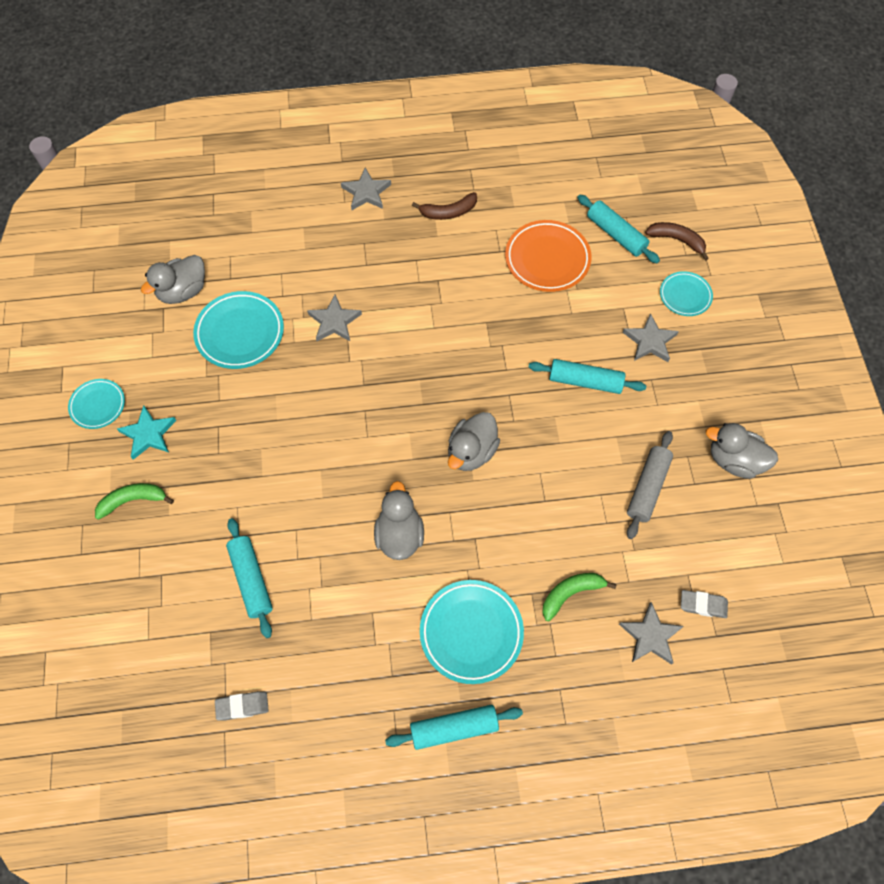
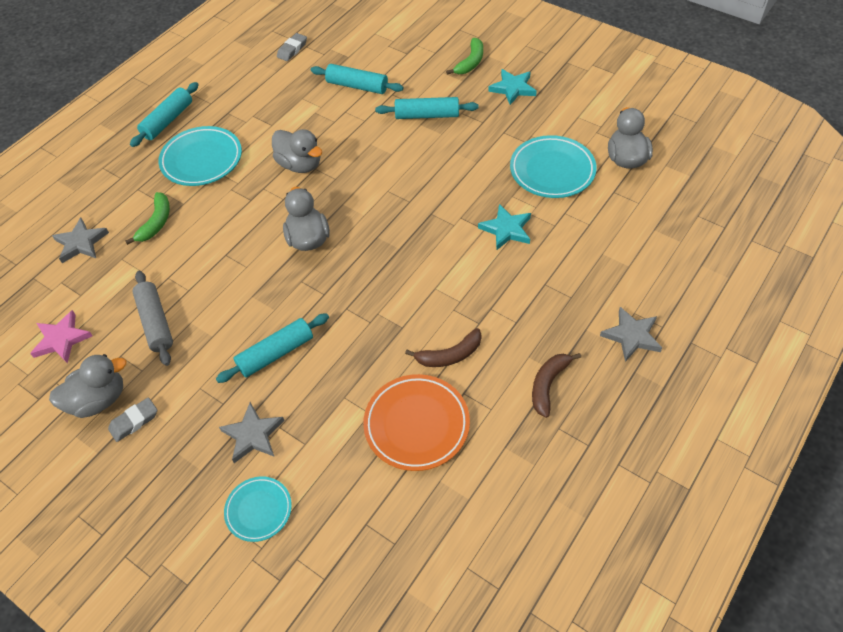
camera: 135 degrees right, 10 degrees down
turquoise plate [68,379,125,429] -> none
grey star [307,294,362,341] -> turquoise star [478,204,531,250]
turquoise rolling pin [577,195,660,263] -> turquoise rolling pin moved to [375,97,479,119]
brown banana [645,222,709,261] -> brown banana moved to [405,328,482,367]
grey eraser [681,590,728,618] -> grey eraser moved to [108,397,157,442]
none -> pink star [30,310,93,363]

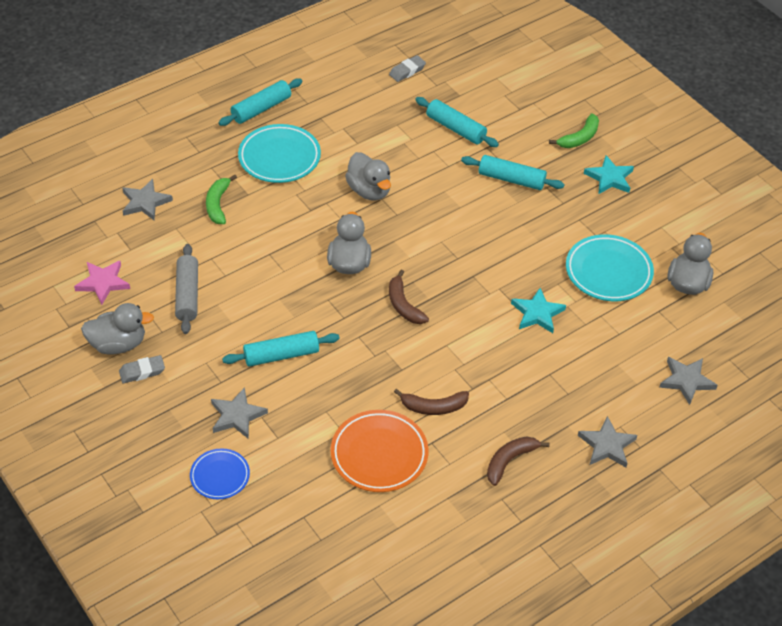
camera: 15 degrees right, 5 degrees down
green banana [125,192,170,245] -> green banana turned 150 degrees clockwise [206,175,237,224]
turquoise plate [224,476,292,542] -> blue plate [190,449,250,499]
none -> brown banana [389,270,429,324]
none -> grey star [659,357,718,405]

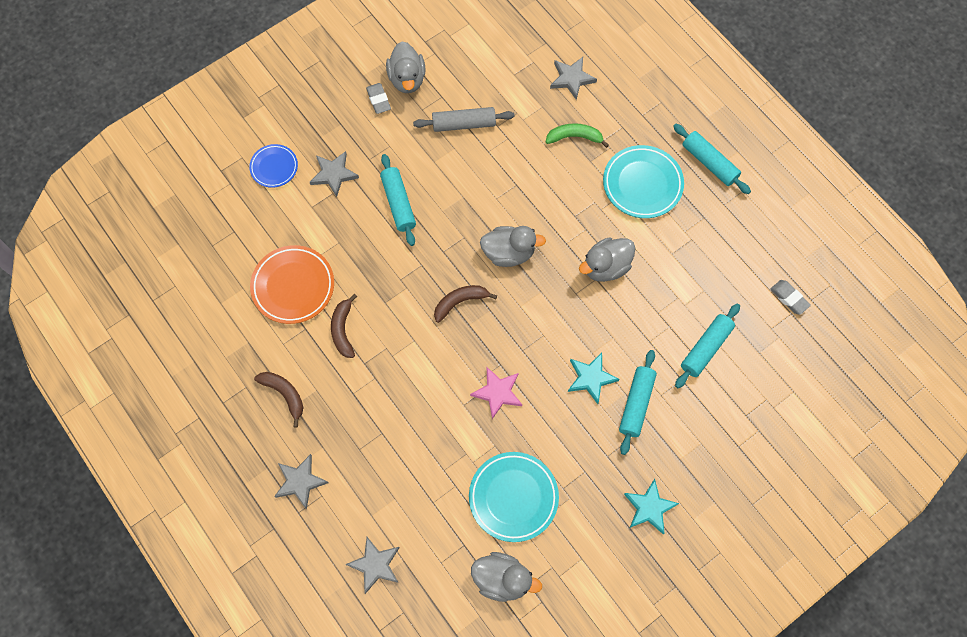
camera: 90 degrees right, 20 degrees up
pink star [74,261,130,305] -> pink star moved to [470,367,522,419]
turquoise star [511,288,566,333] -> turquoise star moved to [568,353,619,404]
green banana [549,113,599,148] -> none

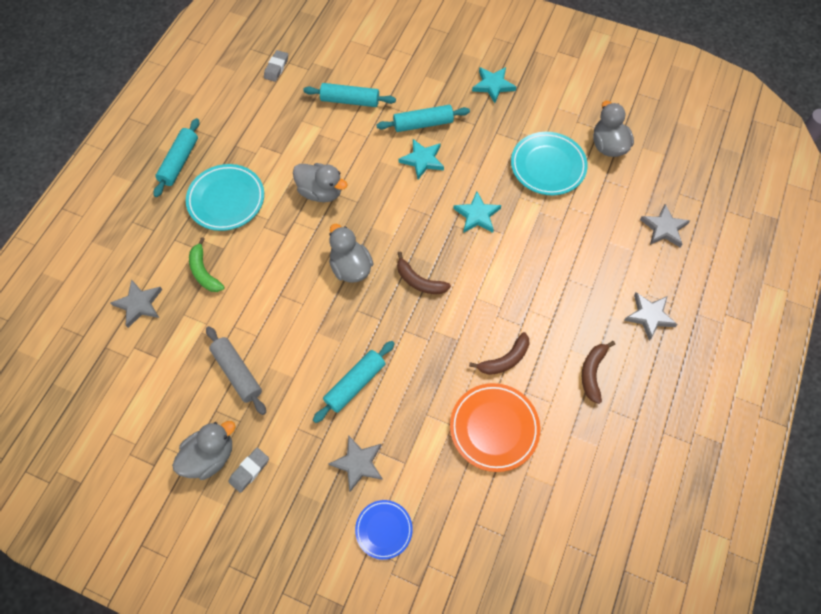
camera: 120 degrees left, 5 degrees down
pink star [470,367,522,419] -> turquoise star [453,192,502,233]

